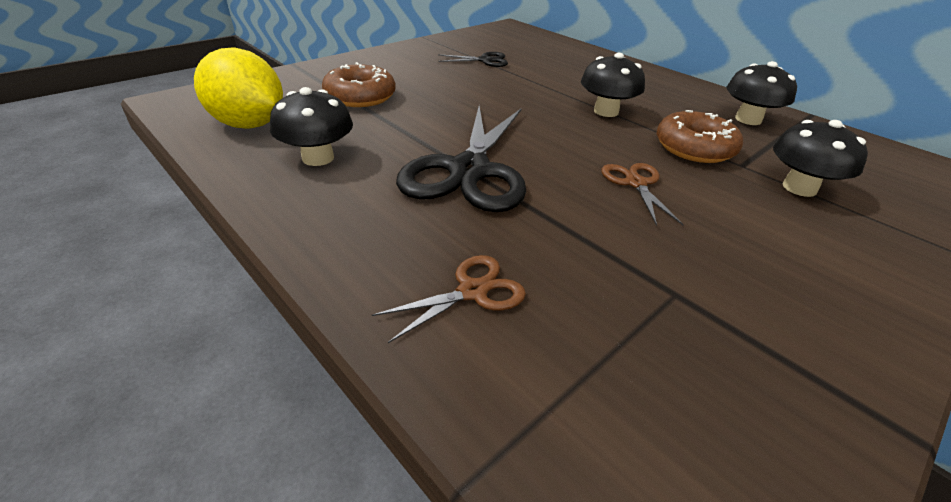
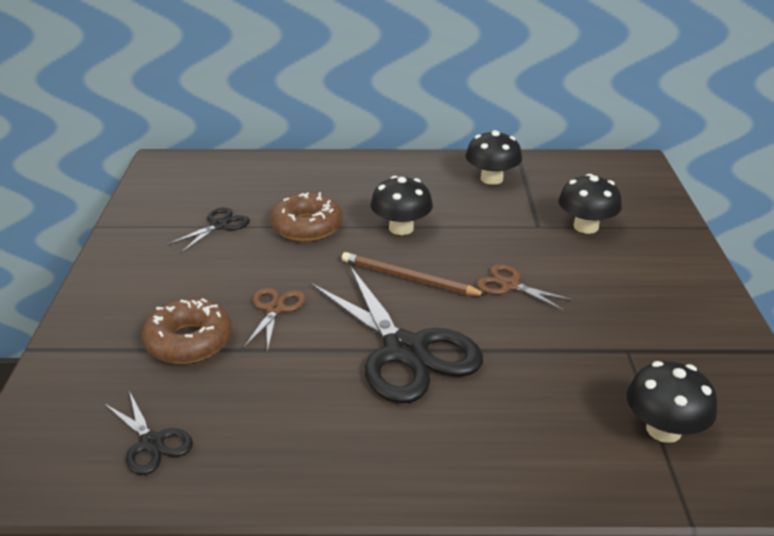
camera: 45 degrees left, 5 degrees down
yellow lemon [194,48,283,129] -> black scissors [104,391,193,475]
black mushroom [270,87,353,166] -> black mushroom moved to [627,361,717,443]
brown scissors [372,255,526,343] -> brown scissors moved to [243,288,306,352]
brown donut [657,110,743,163] -> brown donut moved to [270,192,342,241]
none -> brown pencil [342,252,487,296]

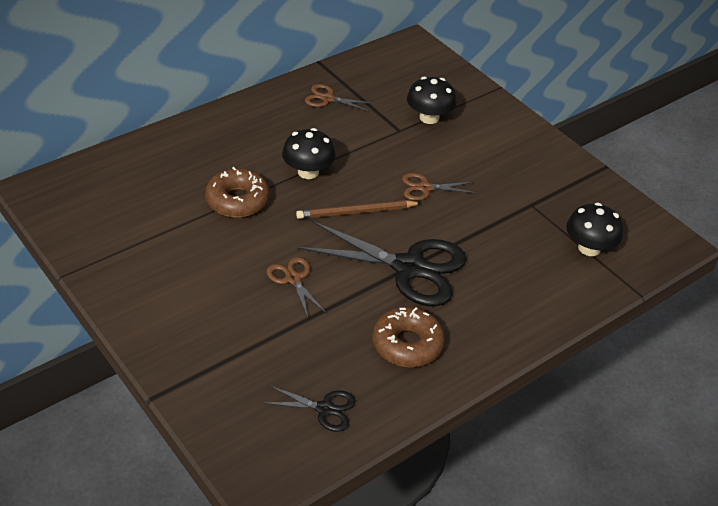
camera: 40 degrees left, 10 degrees up
brown donut [142,298,232,364] -> brown donut moved to [372,307,445,367]
black scissors [167,207,250,253] -> none
black mushroom [465,130,522,185] -> brown scissors [305,84,373,112]

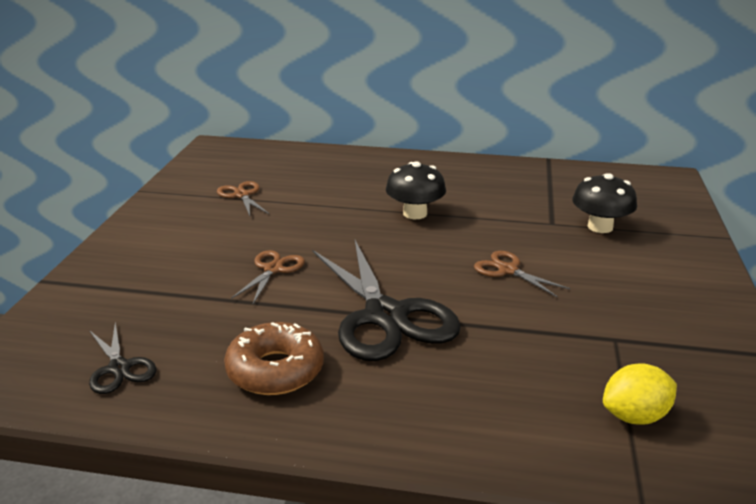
camera: 50 degrees right, 15 degrees down
brown donut [205,167,269,217] -> none
brown pencil [296,200,421,219] -> none
brown scissors [305,84,373,112] -> brown scissors moved to [217,181,269,216]
black mushroom [566,203,623,256] -> yellow lemon [603,363,677,424]

